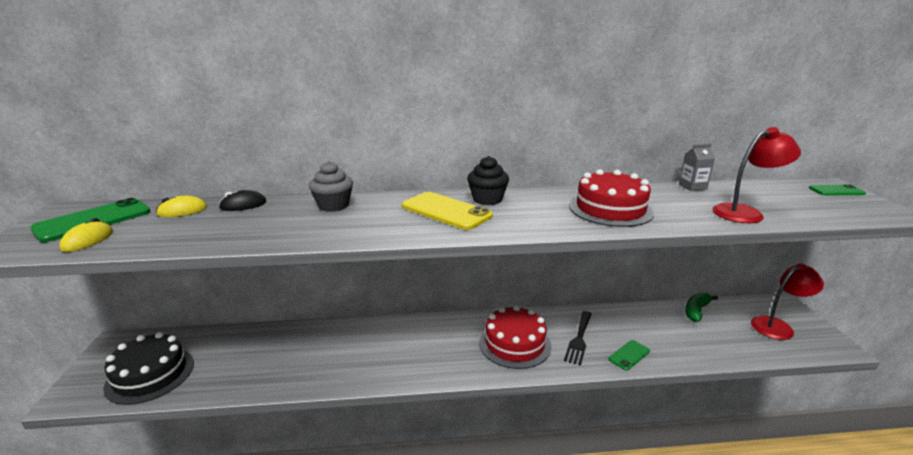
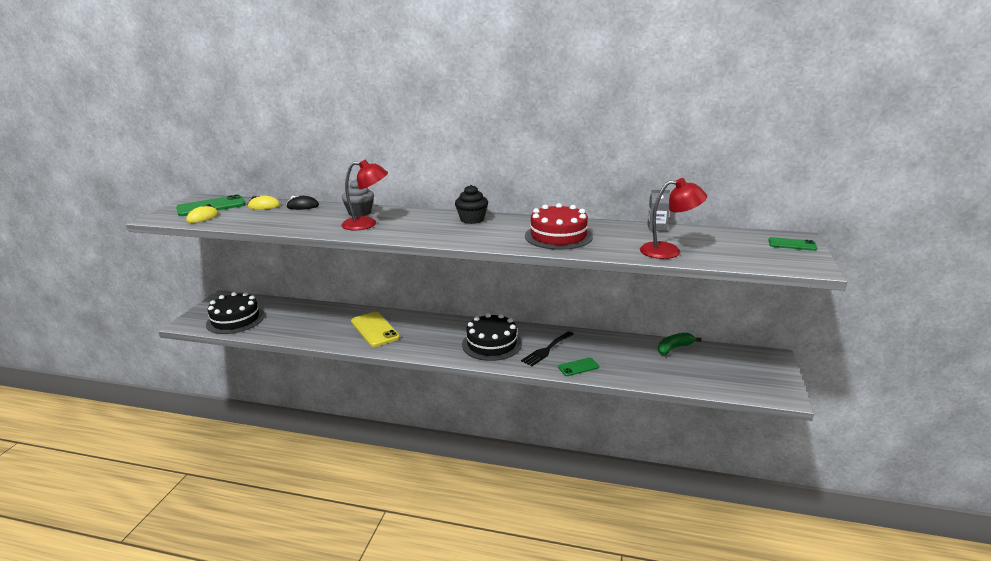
camera: 20 degrees right, 0 degrees up
yellow phone [402,192,493,230] -> yellow phone moved to [351,312,400,347]
red cake [479,305,552,369] -> black cake [462,313,522,361]
red lamp [751,263,824,340] -> red lamp moved to [341,160,388,230]

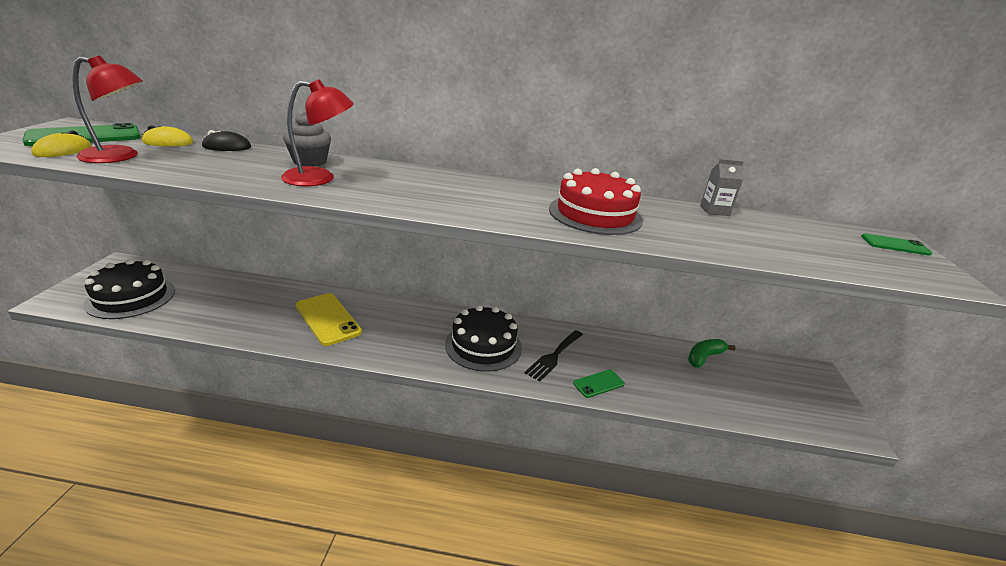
camera: 10 degrees left, 5 degrees up
black cupcake [455,185,488,224] -> none
red lamp [640,178,707,259] -> red lamp moved to [72,56,143,163]

